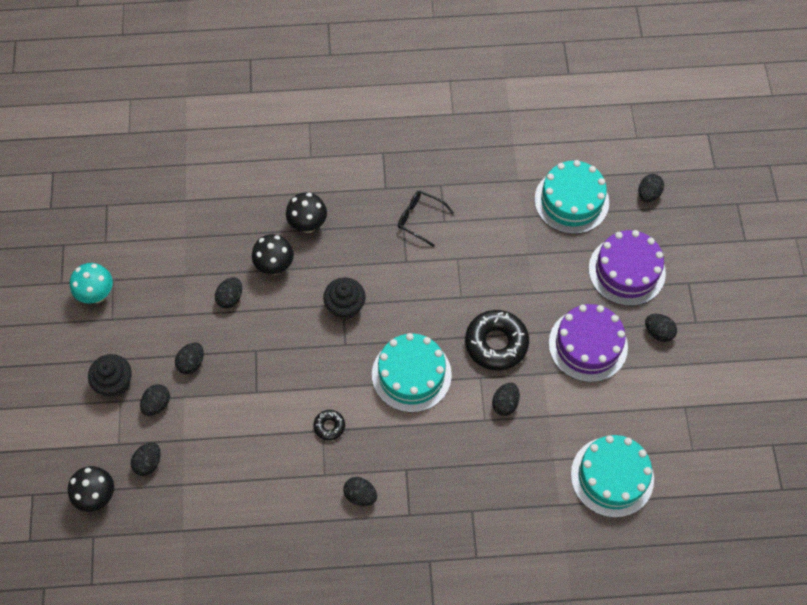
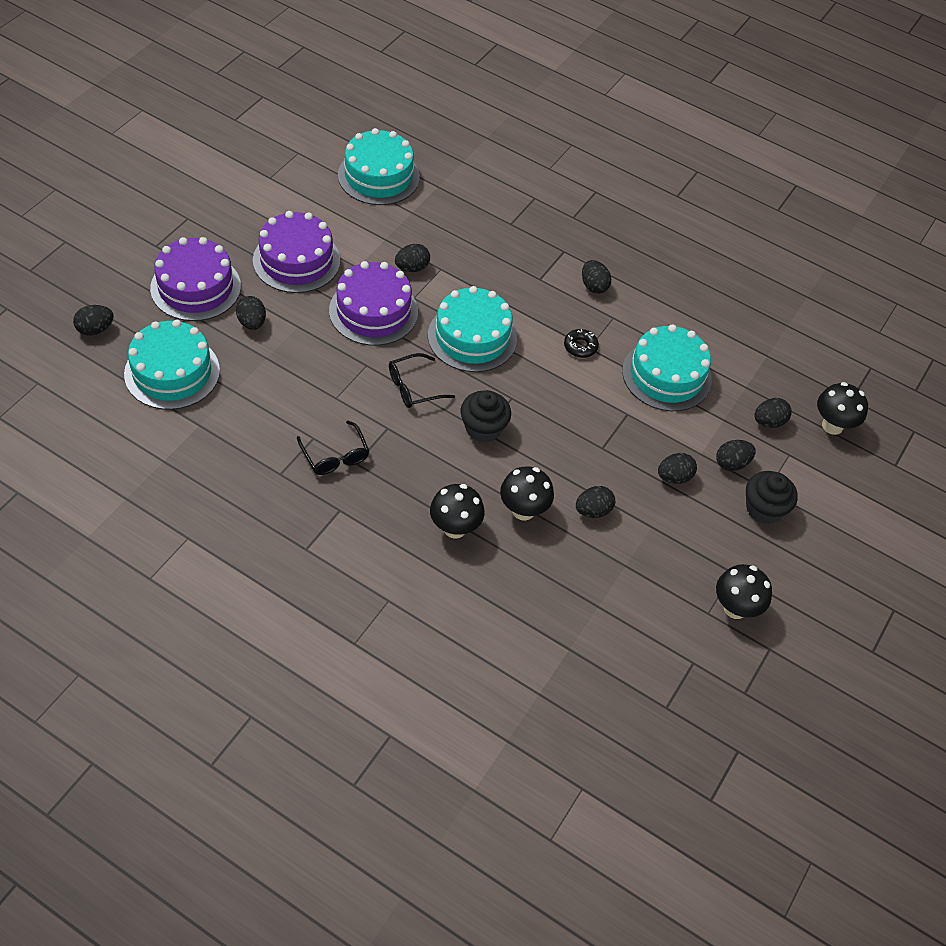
camera: 150 degrees left, 10 degrees down
turquoise mushroom [70,263,113,303] -> black mushroom [716,564,772,619]
black donut [465,310,529,371] -> purple cake [329,261,418,346]
black egg [645,314,677,342] -> black egg moved to [236,296,266,330]
none -> black glasses [389,353,455,408]
none -> turquoise cake [622,324,712,411]

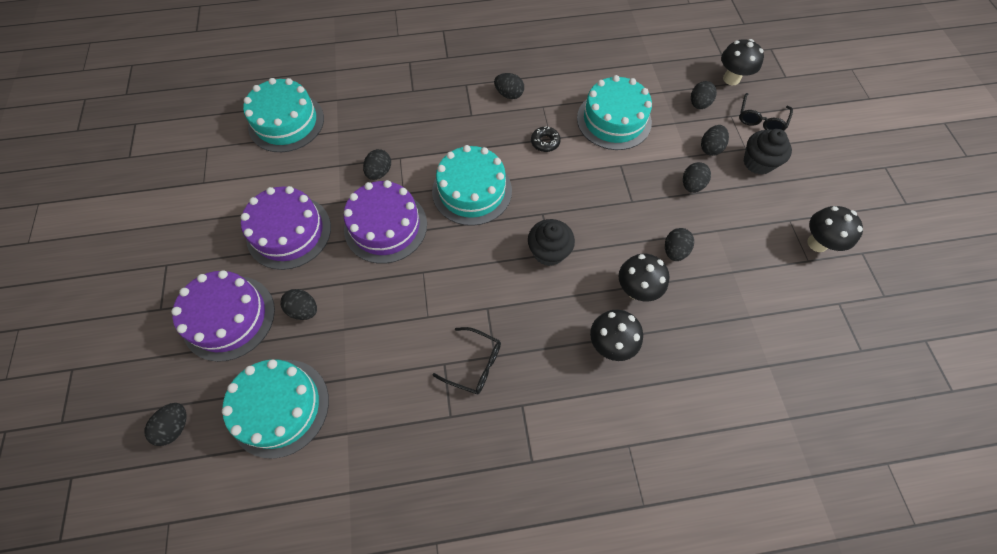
camera: 35 degrees left, 10 degrees up
black glasses [389,353,455,408] -> black glasses moved to [739,93,793,131]

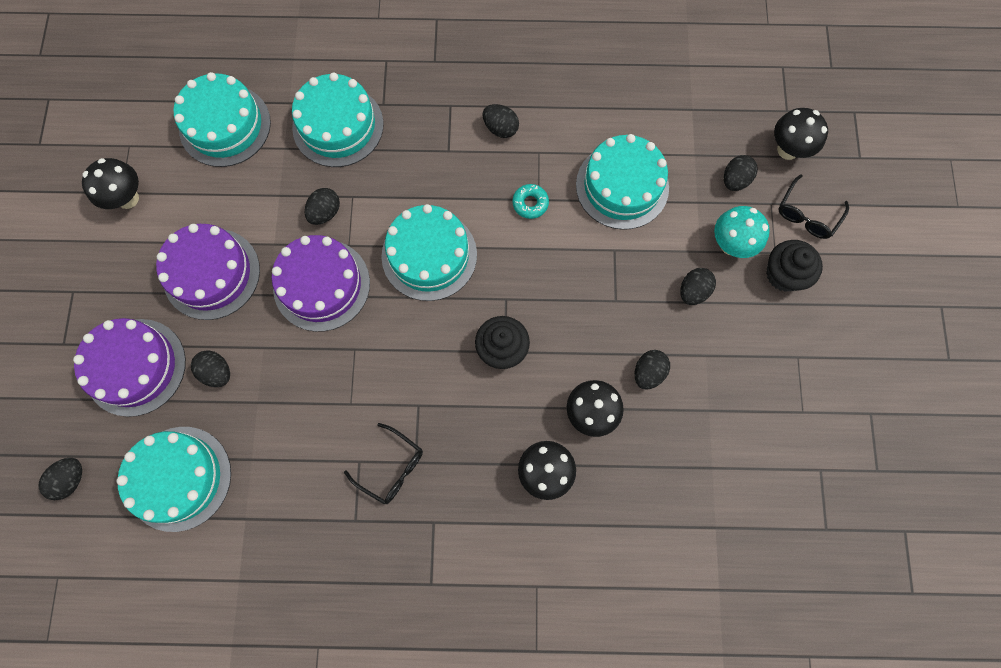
camera: 10 degrees right, 10 degrees up
black donut [531,126,561,152] -> turquoise donut [512,184,549,219]
black egg [701,125,729,156] -> turquoise mushroom [714,206,770,258]
black mushroom [807,206,863,252] -> black mushroom moved to [82,158,139,209]
none -> turquoise cake [292,73,384,167]

